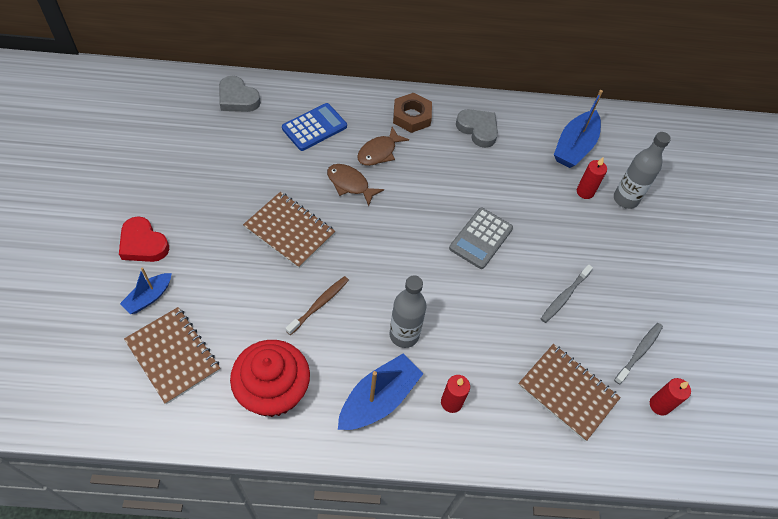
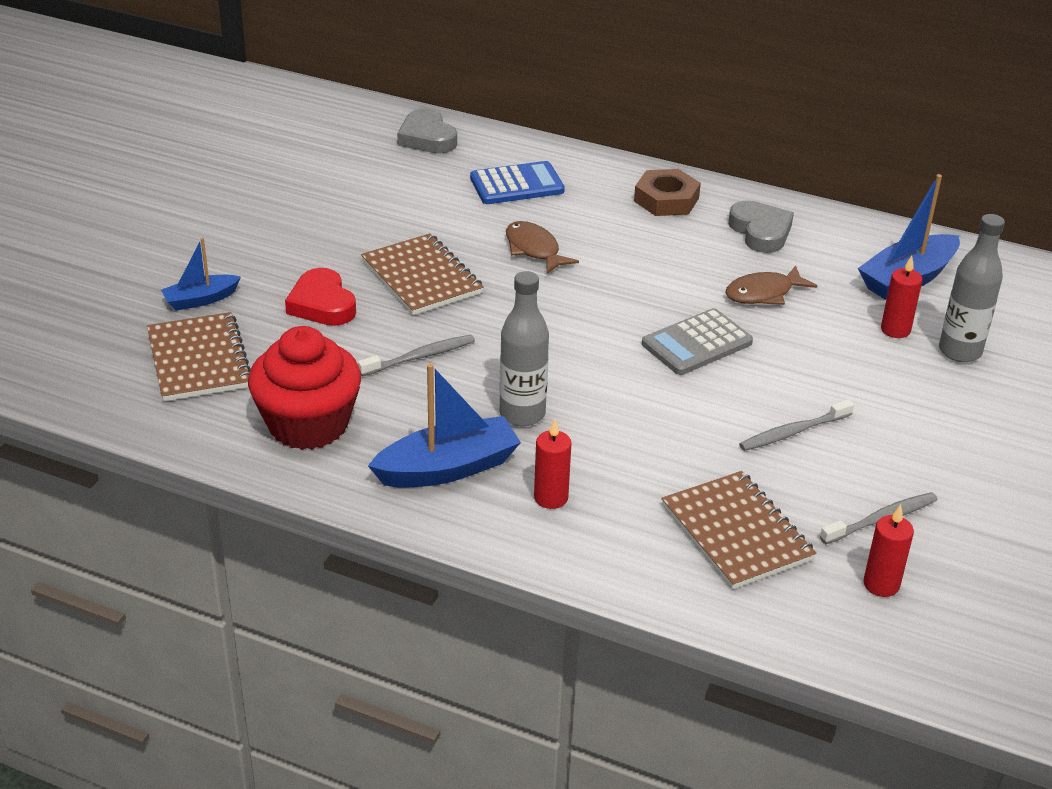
camera: 25 degrees right, 20 degrees down
red heart [119,216,169,262] -> red heart moved to [285,268,356,326]
brown toothbrush [285,276,349,335] -> grey toothbrush [358,335,475,376]
brown fish [357,127,409,166] -> brown fish moved to [725,265,817,305]

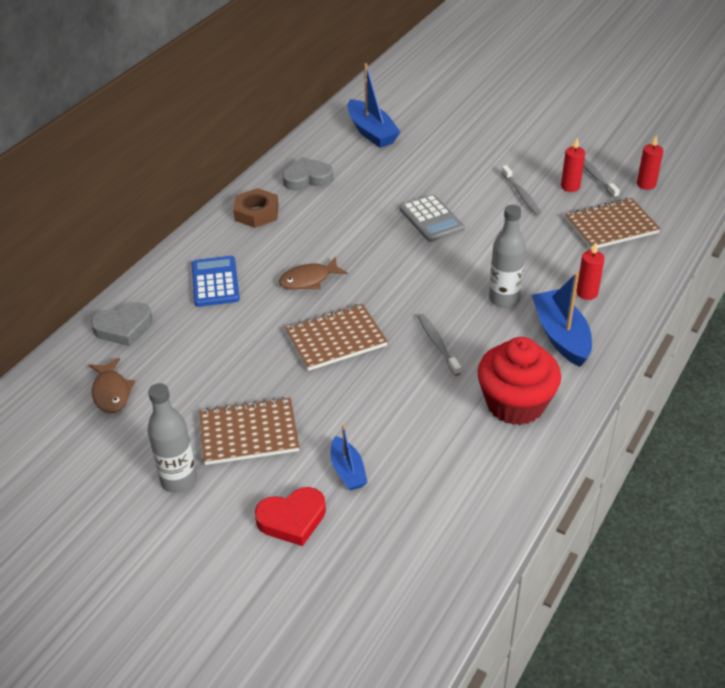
camera: 80 degrees left, 5 degrees up
brown notebook [147,312,251,402] -> brown notebook moved to [199,397,299,465]
red heart [285,268,356,326] -> red heart moved to [255,487,326,546]
brown fish [725,265,817,305] -> brown fish moved to [89,358,136,413]
red candle [881,256,922,338] -> red candle moved to [561,137,585,192]
grey bottle [939,214,1005,362] -> grey bottle moved to [147,383,197,493]

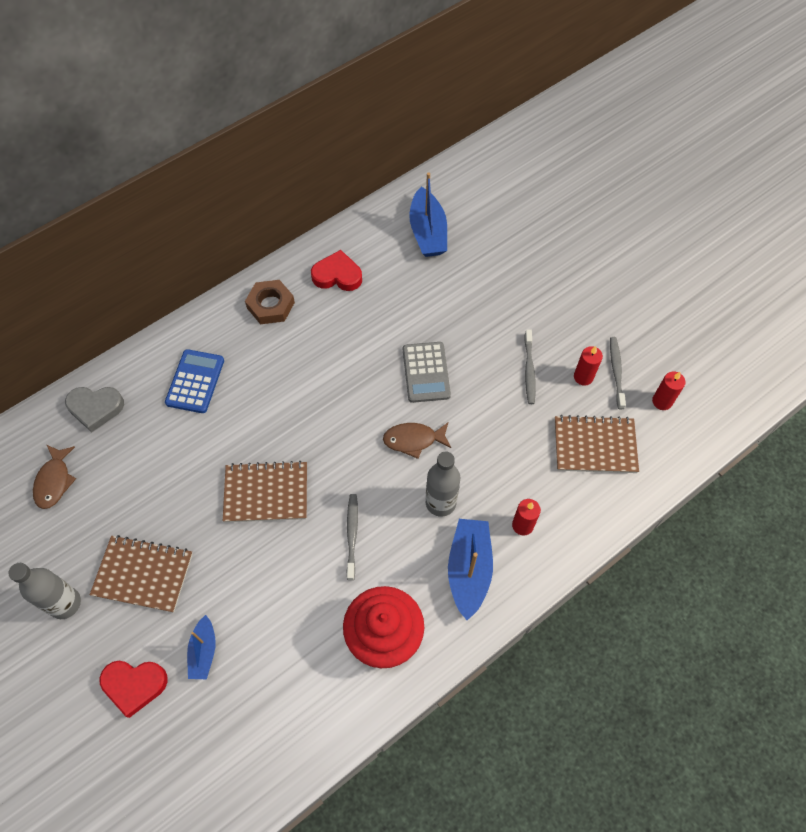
camera: 20 degrees right, 20 degrees up
brown fish [279,257,348,290] -> brown fish moved to [383,423,451,459]
grey heart [283,157,333,190] -> red heart [311,250,362,291]

